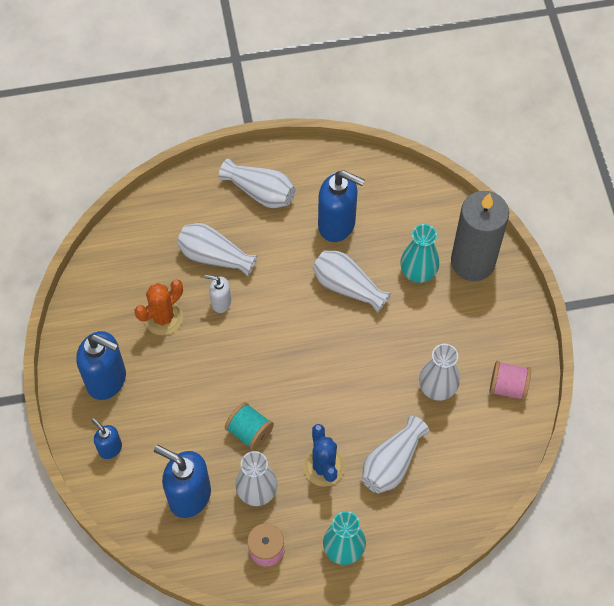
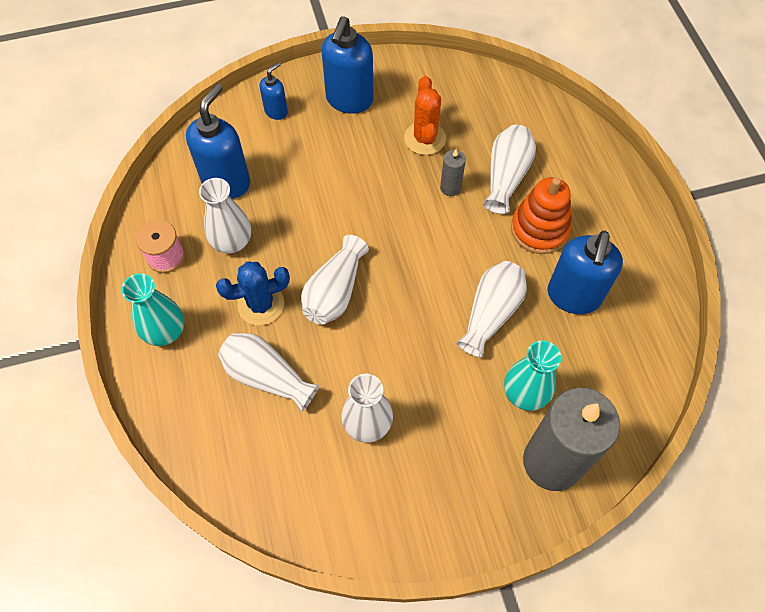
camera: 85 degrees right, 0 degrees up
orange cactus [135,280,183,335] -> orange cactus turned 45 degrees clockwise [404,76,446,155]
white soap dispenser [204,275,231,313] -> grey candle [440,149,466,196]
white vase [219,158,295,208] -> white vase moved to [301,235,369,325]
turquoise spool [225,402,274,450] -> none
pink spool [489,361,531,401] -> none
none -> orange stacking toy [511,177,572,254]

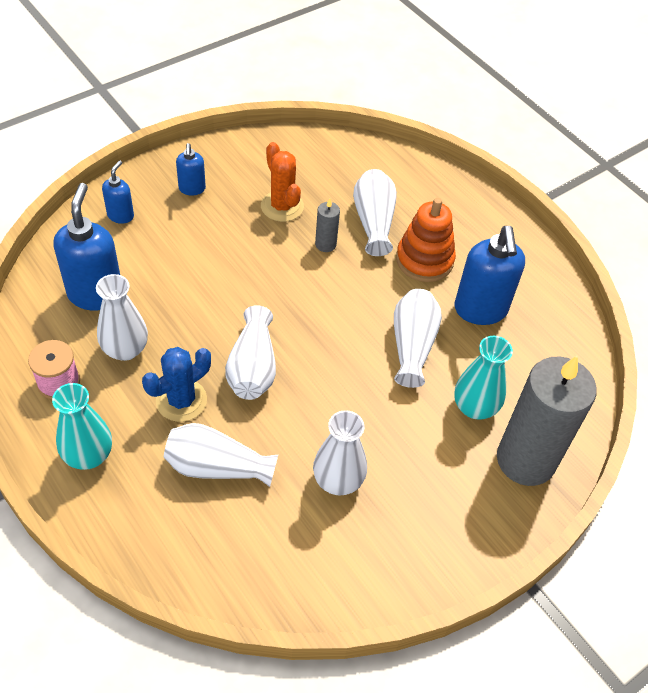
camera: 25 degrees left, 10 degrees down
blue soap dispenser [321,16,374,114] -> blue soap dispenser [176,143,206,196], size x0.53

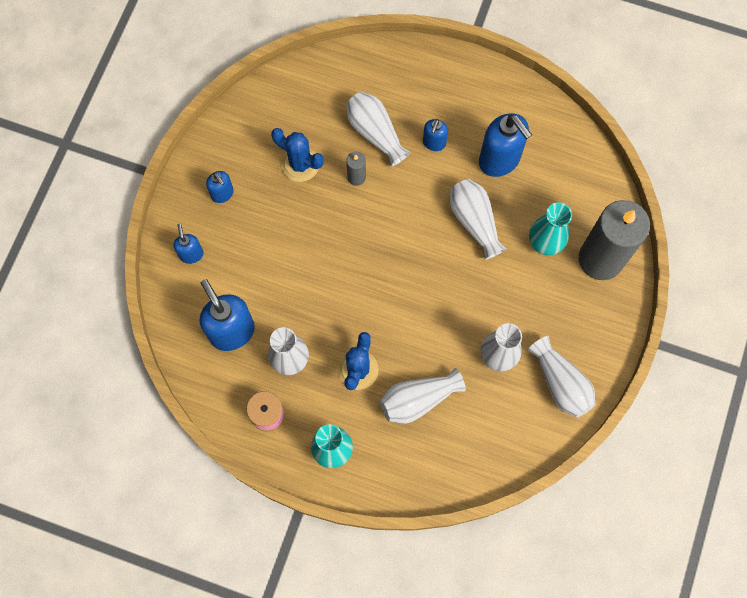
camera: 30 degrees left, 20 degrees up
white vase [225,305,276,400] -> white vase moved to [528,336,596,417]
orange cactus [261,142,304,222] -> blue cactus [271,128,324,182]
orange stacking toy [396,198,456,282] -> blue soap dispenser [423,119,448,151]

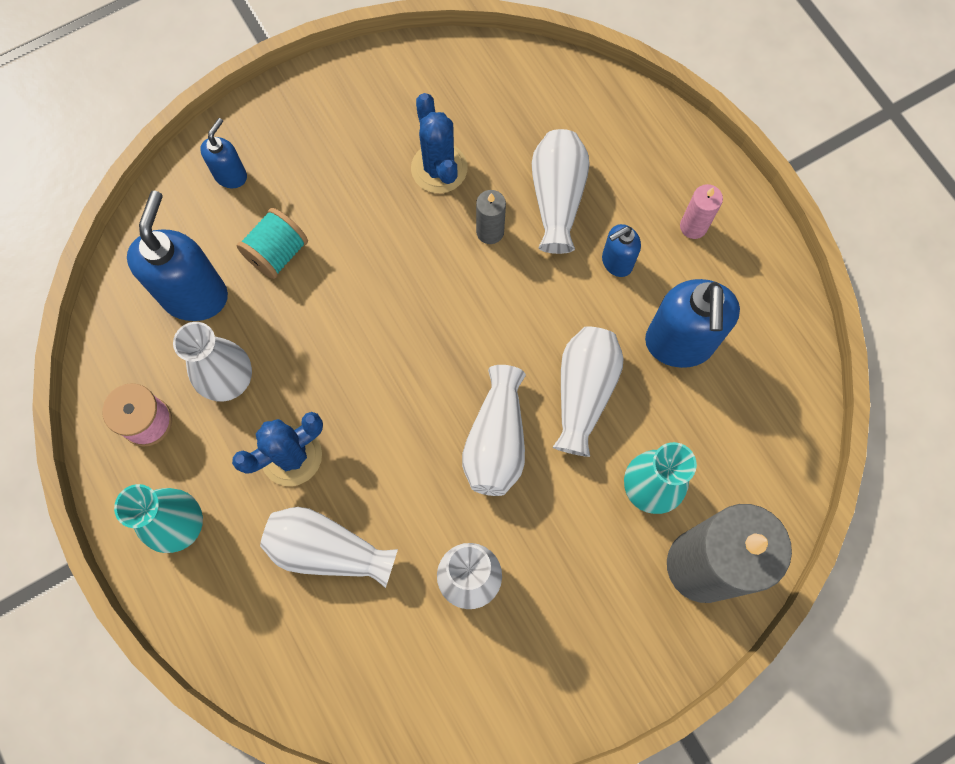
camera: 40 degrees right, 0 degrees up
blue soap dispenser [206,171,234,203] -> none
white vase [528,336,596,417] -> white vase moved to [462,365,526,496]
none -> turquoise spool [237,208,308,279]
none -> pink candle [680,184,723,239]

